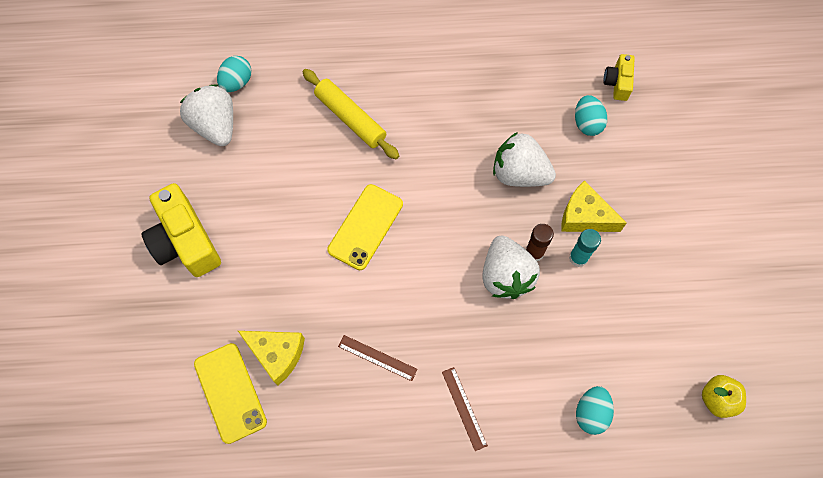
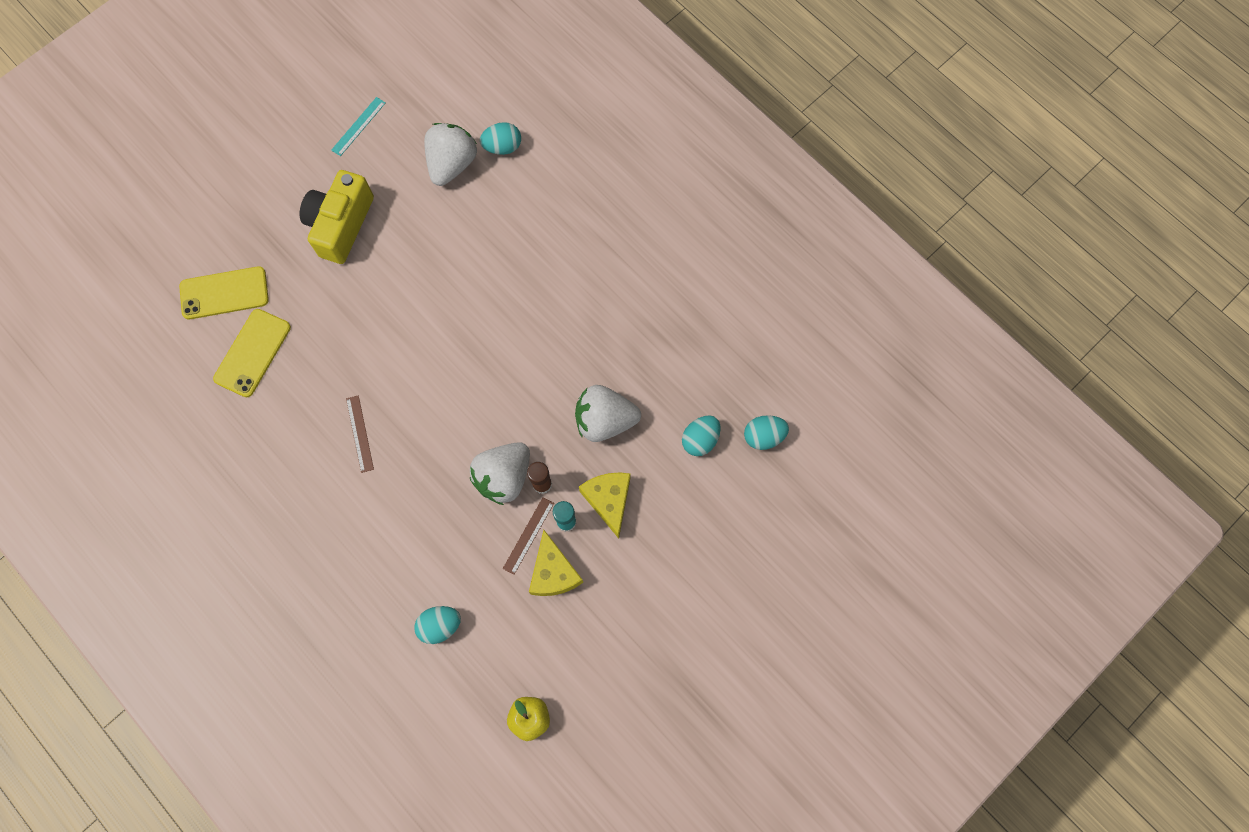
camera: 50 degrees right, 5 degrees up
yellow cheese [238,331,305,386] -> yellow cheese moved to [529,530,583,596]
yellow rolling pin [302,69,399,159] -> none
yellow phone [327,184,403,270] -> yellow phone moved to [179,266,269,319]
brown ruler [442,367,488,451] -> brown ruler moved to [503,497,554,575]
white strawberry [493,132,556,187] -> white strawberry turned 75 degrees counterclockwise [575,385,641,442]
yellow camera [603,54,635,101] -> turquoise egg [744,415,789,450]
none -> turquoise ruler [331,97,385,156]

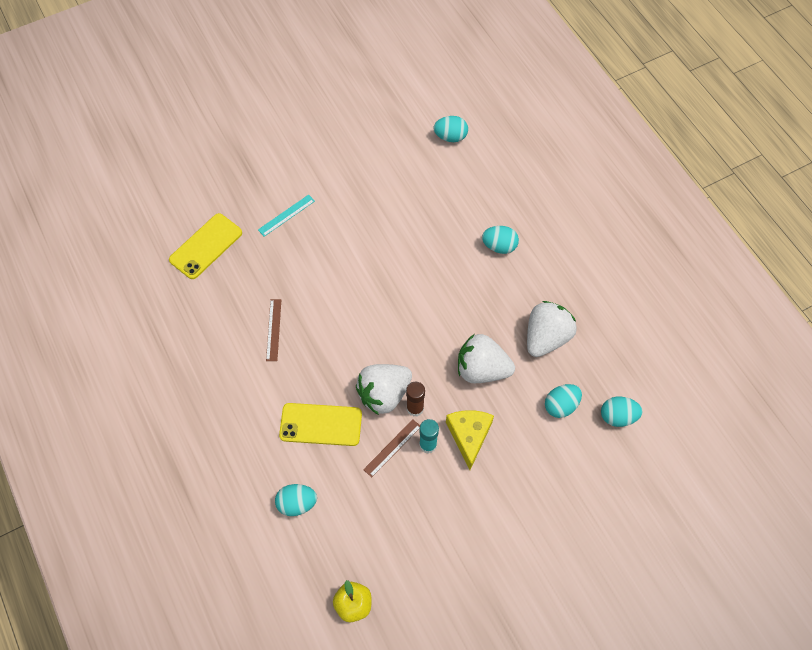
camera: 15 degrees right, 10 degrees down
yellow phone [179,266,269,319] -> yellow phone moved to [279,403,362,446]
yellow camera [300,170,374,264] -> none
turquoise ruler [331,97,385,156] -> turquoise ruler moved to [258,195,315,237]
white strawberry [424,123,477,186] -> white strawberry moved to [527,301,577,357]
yellow cheese [529,530,583,596] -> none
none -> turquoise egg [482,226,519,254]

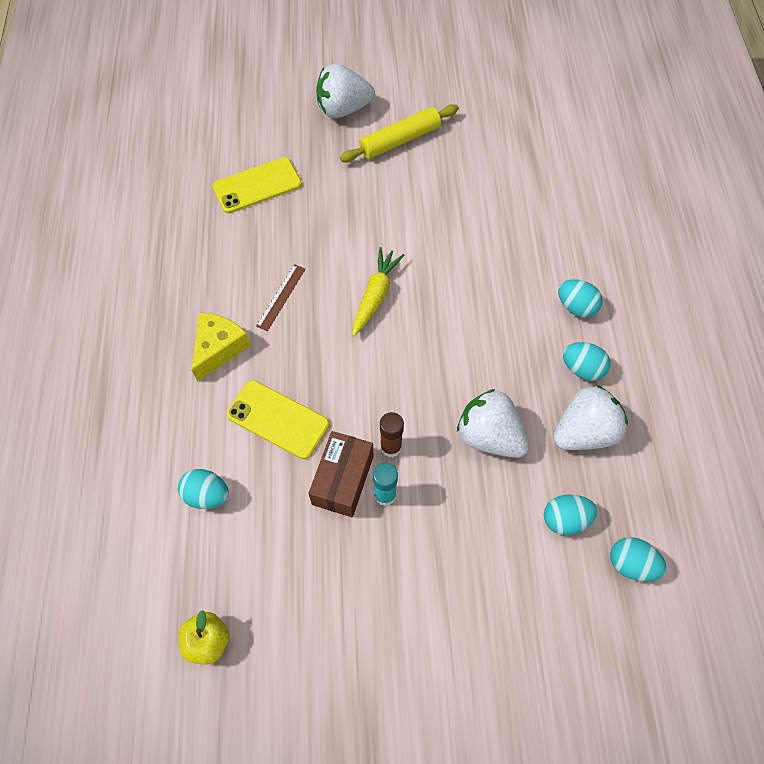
camera: 25 degrees right, 0 degrees up
turquoise ruler [258,195,315,237] -> none
white strawberry [356,364,412,415] -> white strawberry moved to [316,64,375,118]
brown ruler [363,420,420,478] -> brown box [309,431,373,517]
turquoise egg [433,116,468,142] -> turquoise egg moved to [563,342,610,381]
yellow cheese [446,410,494,470] -> yellow cheese moved to [192,312,251,382]
none -> yellow rolling pin [340,104,459,162]
none -> yellow carrot [353,247,405,336]

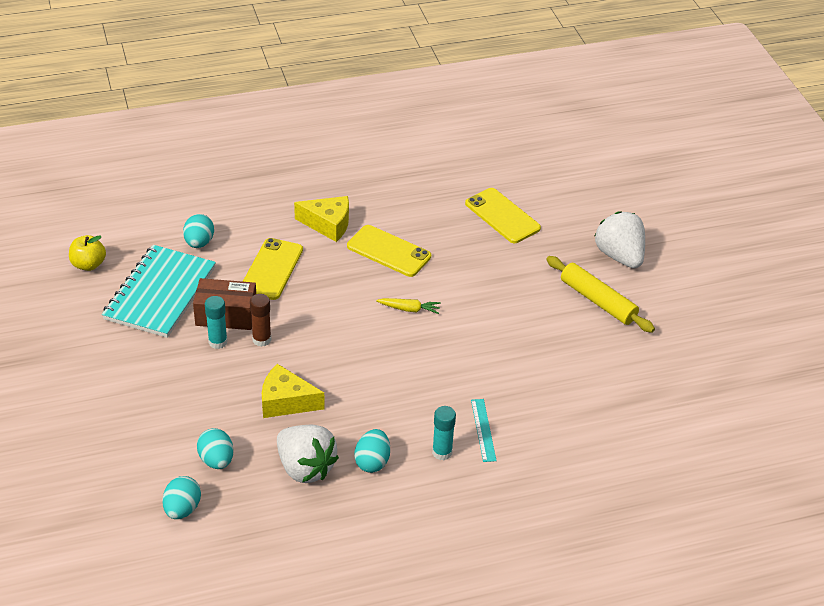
camera: 75 degrees right, 20 degrees down
brown ruler [256,264,305,331] -> yellow phone [347,225,431,277]
yellow carrot [353,247,405,336] -> yellow carrot [376,298,441,314], size x0.65
white strawberry [457,389,529,458] -> yellow cheese [262,364,325,418]
turquoise egg [558,279,603,318] -> turquoise glue stick [432,406,456,460]
none -> turquoise notebook [102,245,216,338]
none -> turquoise ruler [471,399,497,462]

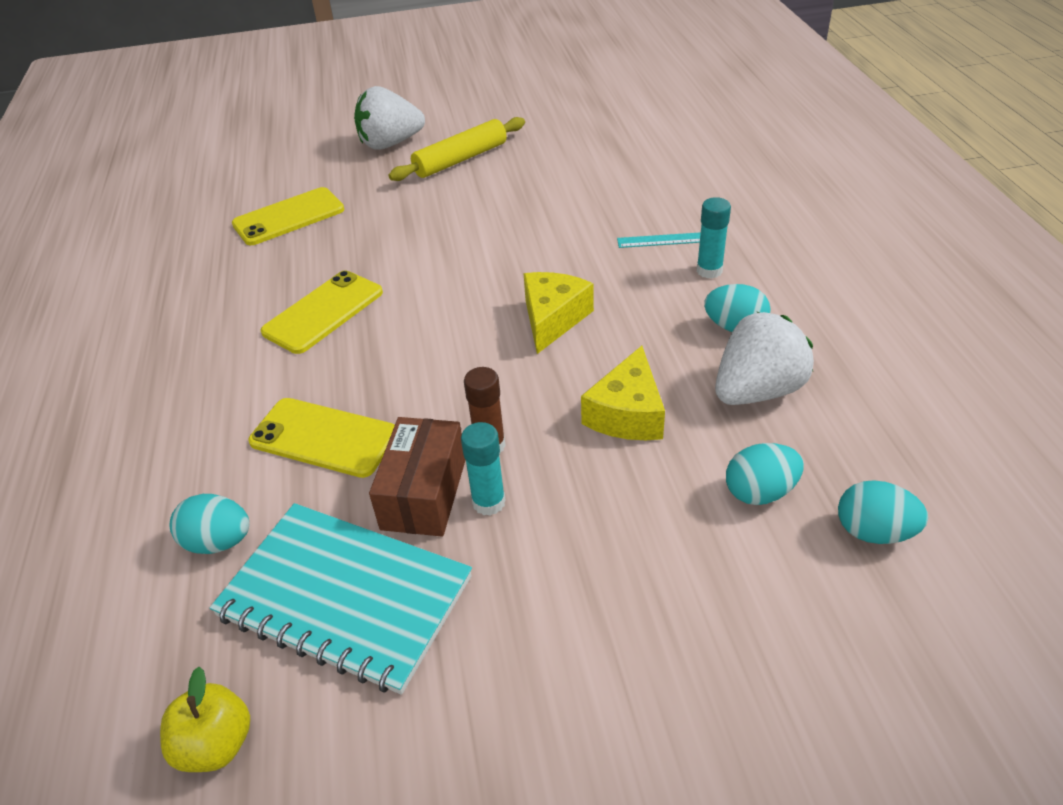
camera: 80 degrees left, 0 degrees up
yellow cheese [294,196,349,242] -> yellow cheese moved to [524,272,594,354]
yellow carrot [376,298,441,314] -> none

